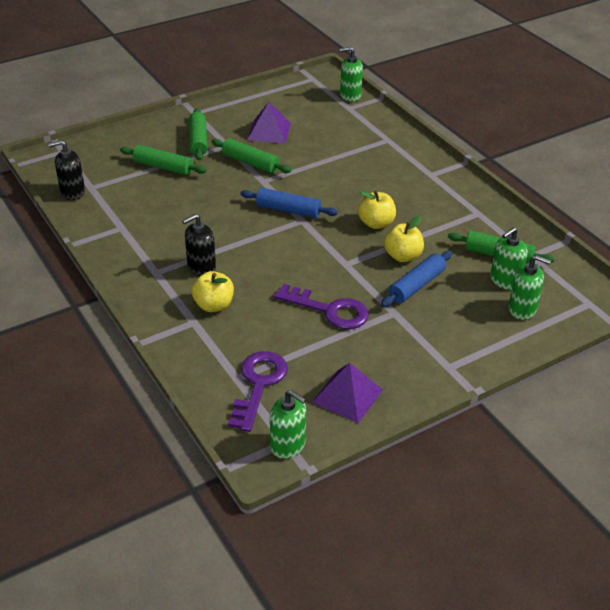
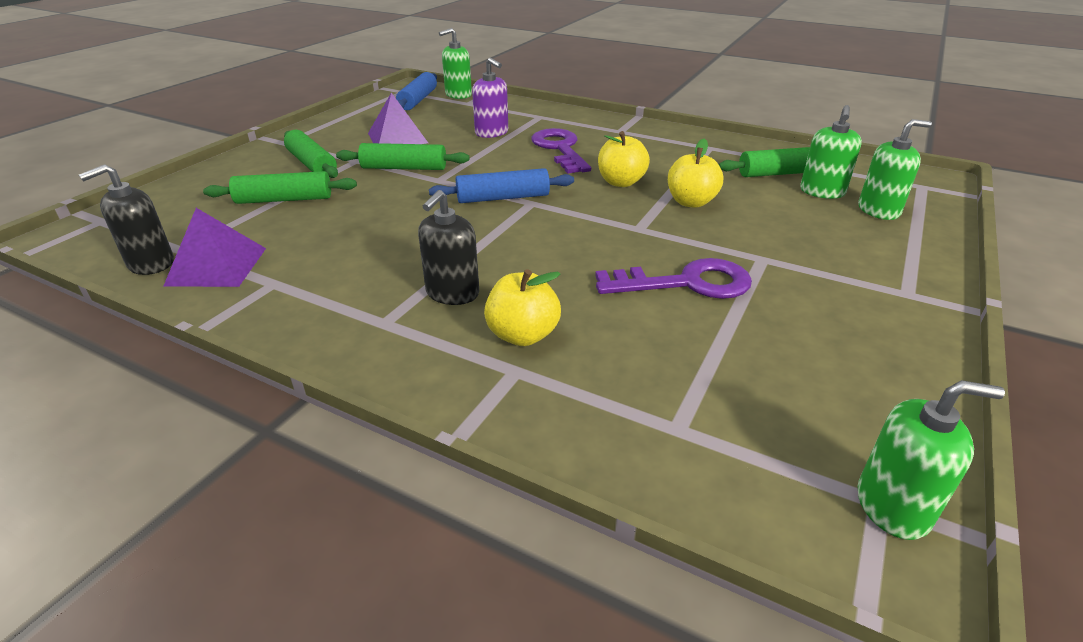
camera: 30 degrees left, 5 degrees down
purple key [228,351,288,432] -> purple key moved to [531,128,591,173]
purple pyramid [312,363,383,423] -> purple pyramid moved to [164,208,266,287]
blue rolling pin [381,251,452,307] -> blue rolling pin moved to [396,72,437,110]
none -> purple soap dispenser [472,58,508,138]

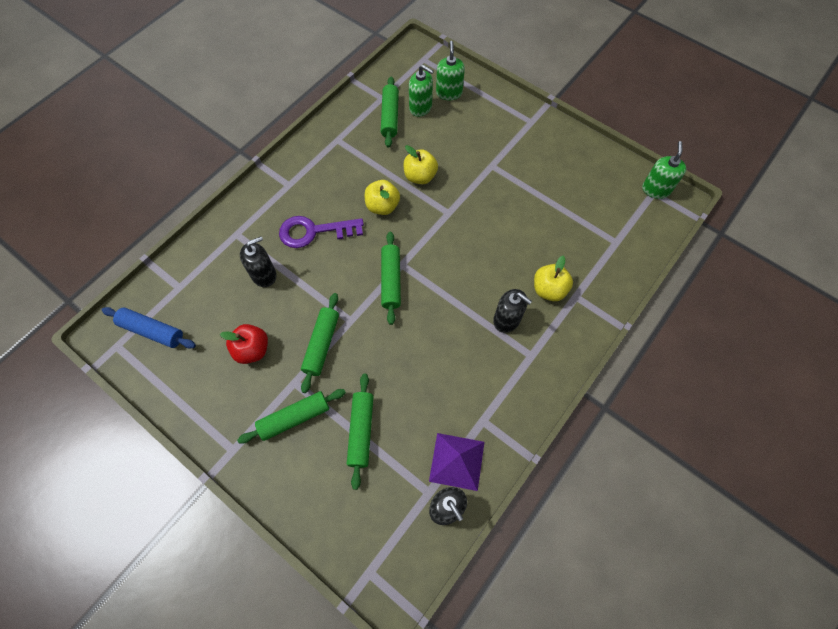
camera: 80 degrees left, 30 degrees up
purple pyramid [368,93,428,144] -> red apple [220,324,268,364]
blue rolling pin [429,168,574,203] -> green rolling pin [381,232,401,325]
green soap dispenser [439,28,472,99] -> none
purple soap dispenser [472,58,508,138] -> black soap dispenser [240,236,276,287]
purple key [595,258,752,299] -> none

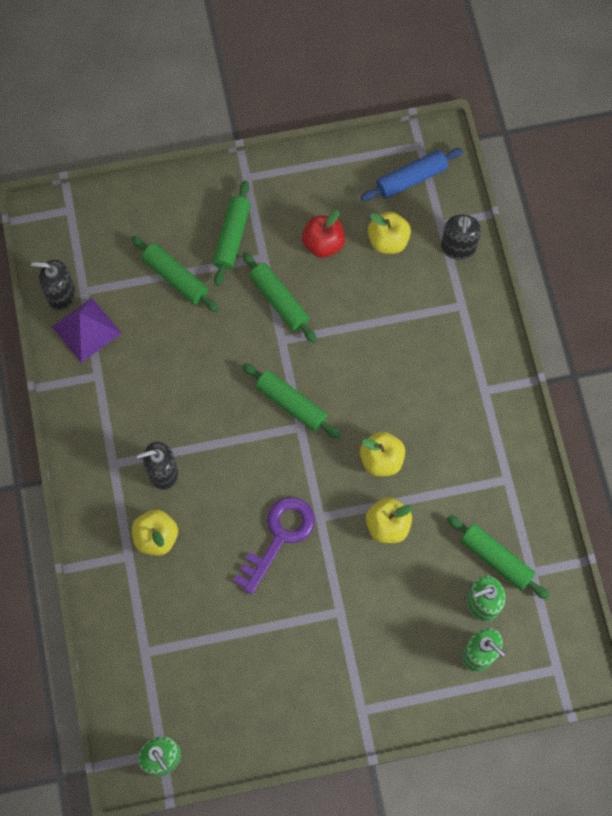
camera: 130 degrees right, 5 degrees up
black soap dispenser [240,236,276,287] -> black soap dispenser moved to [441,214,481,260]
purple key [279,216,364,248] -> purple key moved to [233,497,315,595]
none -> yellow apple [368,212,411,254]

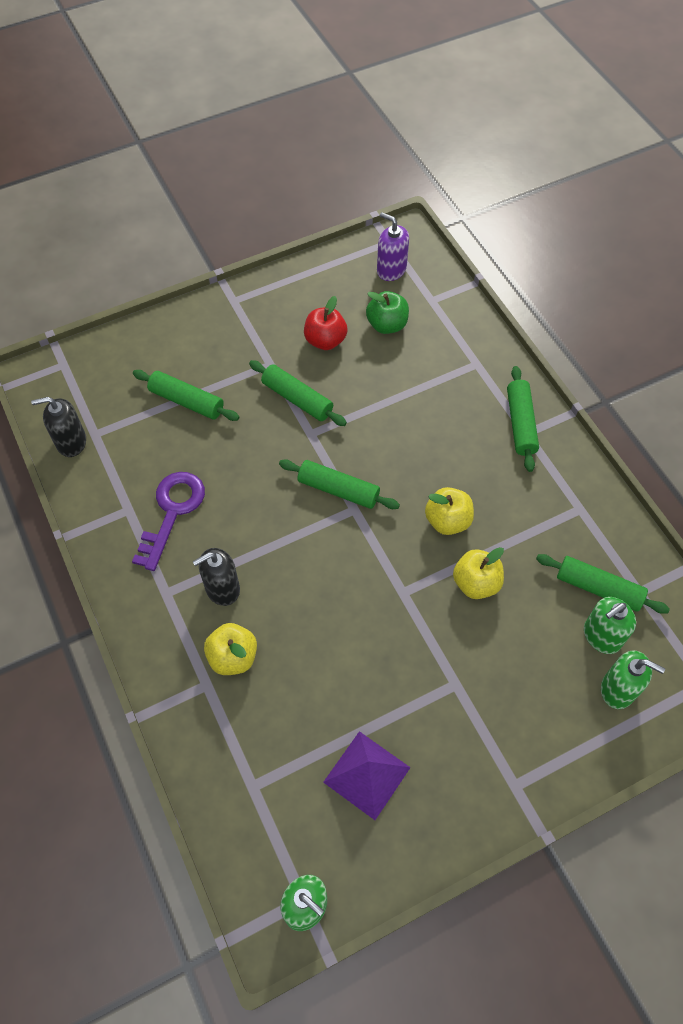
camera: 15 degrees left, 10 degrees down
purple pyramid [52,298,121,363] -> purple pyramid moved to [323,731,411,820]
green rolling pin [213,181,251,286] -> green rolling pin moved to [507,366,539,472]
purple key [233,497,315,595] -> purple key moved to [132,472,205,571]
blue rolling pin [361,148,463,201] -> purple soap dispenser [377,212,409,281]
yellow apple [368,212,411,254] -> green apple [366,291,409,334]
black soap dispenser [441,214,481,260] -> none

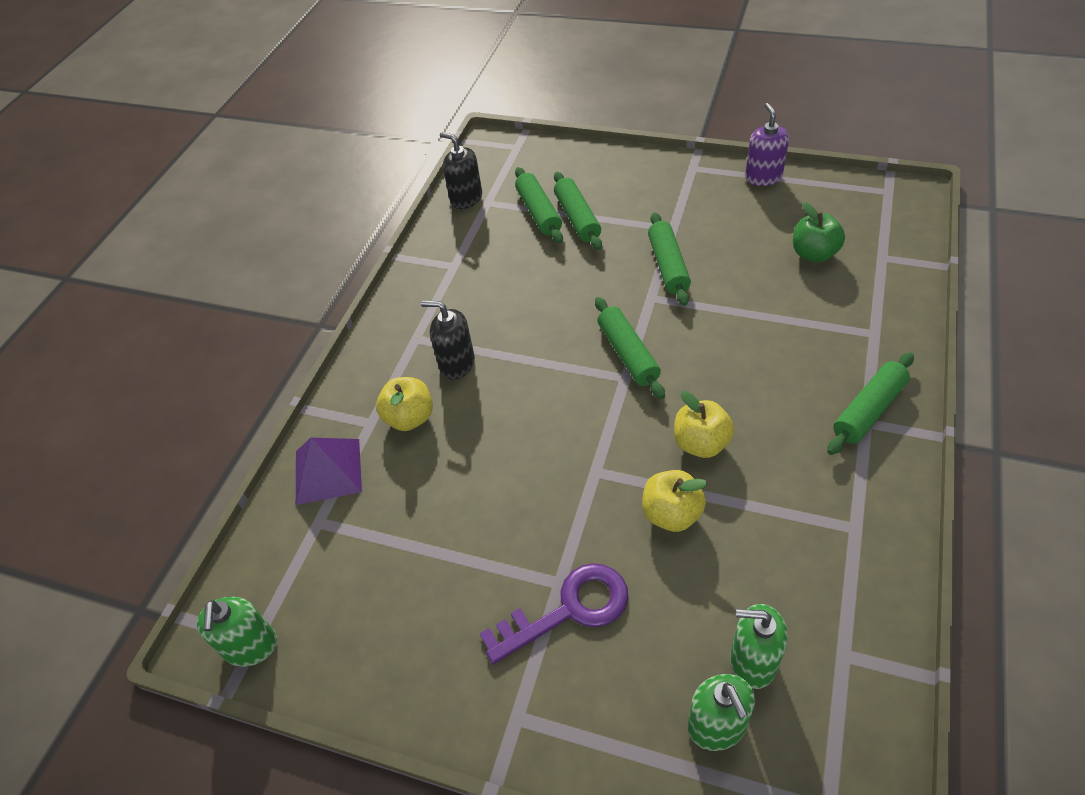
camera: 50 degrees right, 10 degrees down
purple key [132,472,205,571] -> purple key moved to [480,563,628,664]
red apple [304,296,347,350] -> none
purple pyramid [323,731,411,820] -> purple pyramid moved to [296,438,362,505]
purple soap dispenser [377,212,409,281] -> purple soap dispenser moved to [745,103,789,186]
green rolling pin [536,554,670,614] -> green rolling pin moved to [515,167,563,243]

